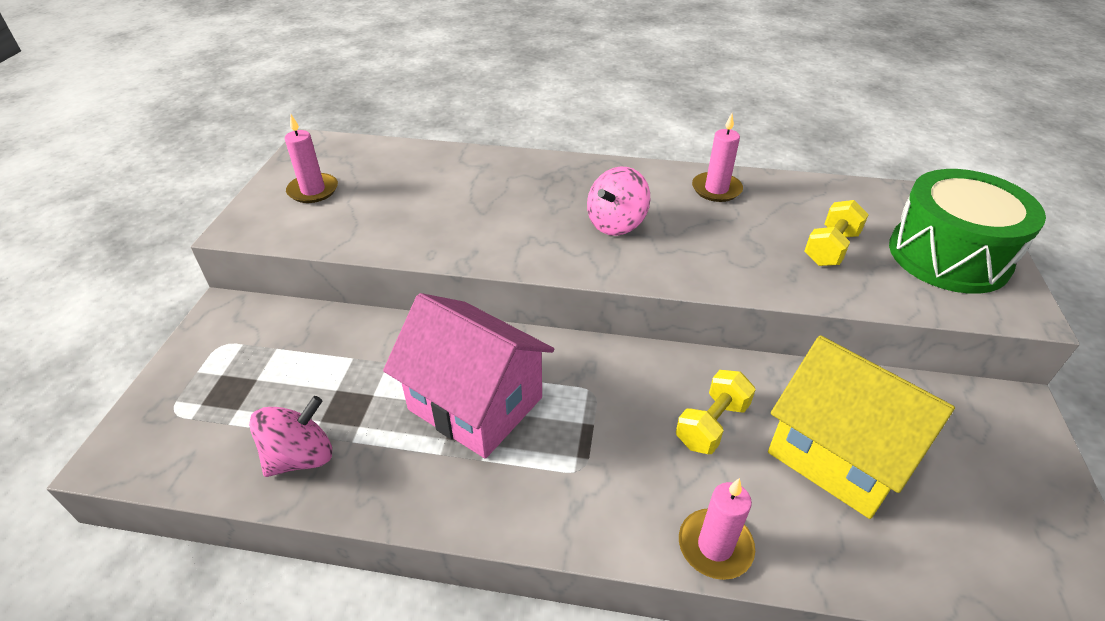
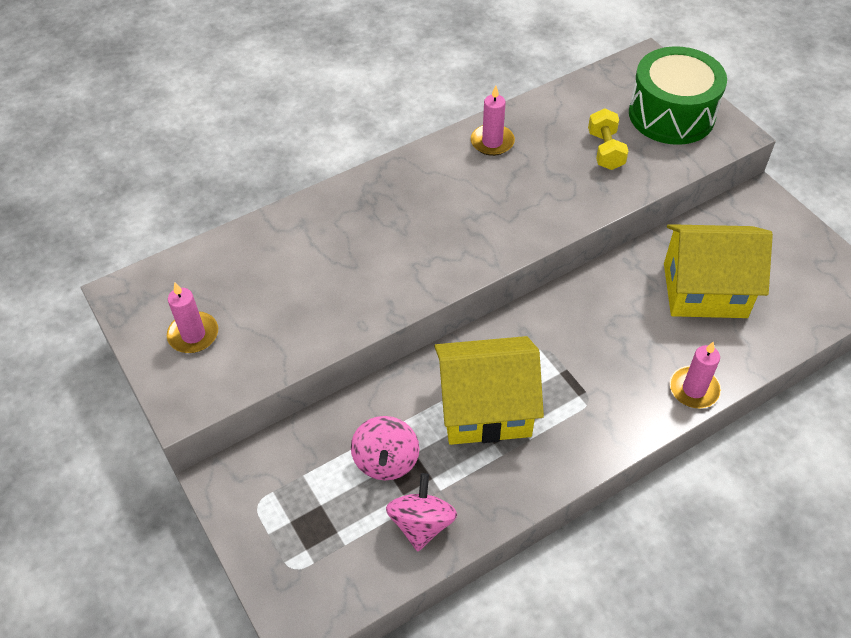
camera: 40 degrees left, 10 degrees up
pink house [383,293,554,459] -> yellow house [434,336,544,445]
pink spinning top [587,167,650,236] -> pink spinning top moved to [351,416,419,480]
yellow dumbbell [676,370,756,454] -> none

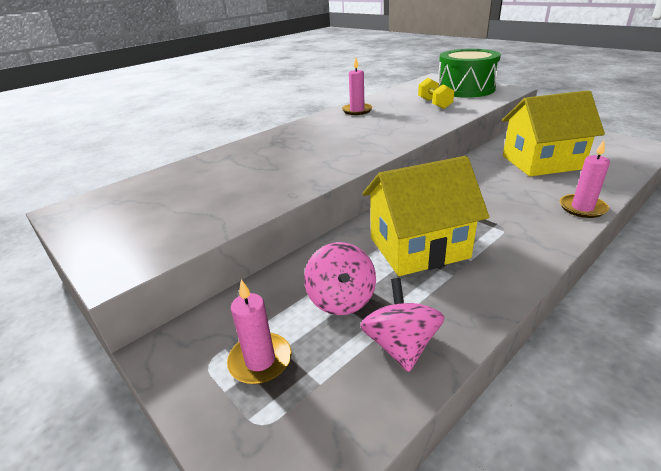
camera: 10 degrees left, 20 degrees down
pink candle [167,282,218,353] -> pink candle moved to [227,279,291,384]

